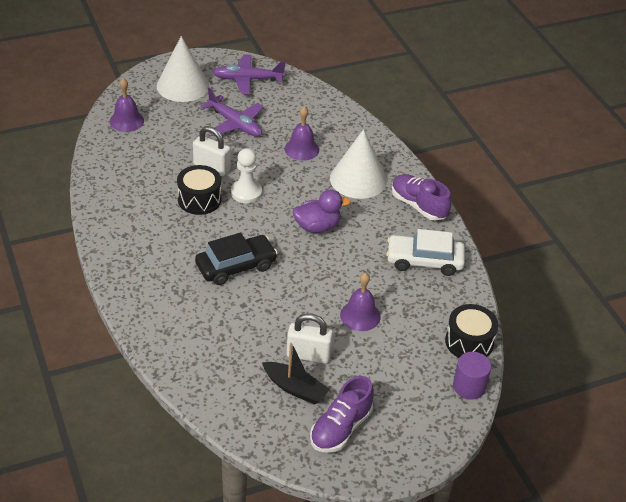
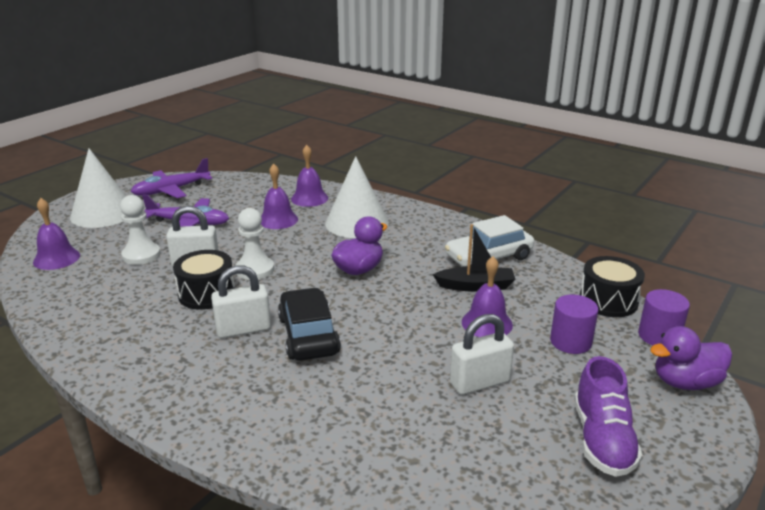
camera: 30 degrees left, 15 degrees down
black car [195,233,278,285] -> black car turned 45 degrees counterclockwise [278,288,341,361]
black boat [262,343,330,404] -> black boat moved to [433,224,516,292]
purple shoe [392,174,452,221] -> none
none -> white pawn [120,195,161,265]
none -> white padlock [211,265,271,338]
none -> purple bell [291,145,328,207]
none -> purple cylinder [550,295,599,354]
none -> purple duck [650,326,732,390]

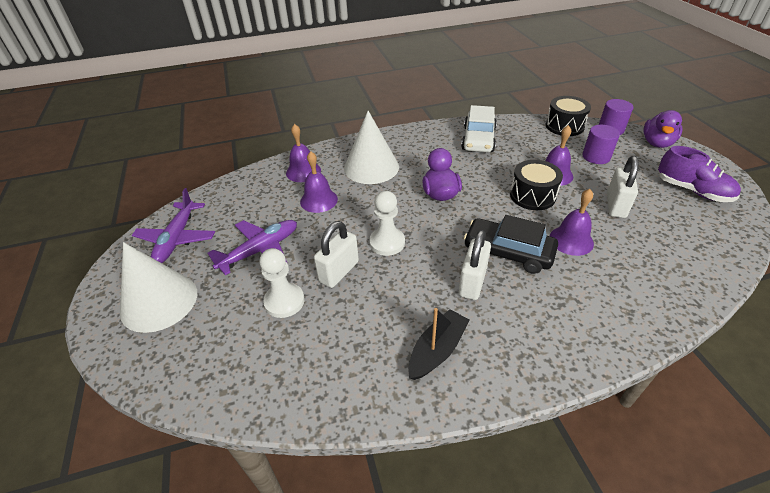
camera: 50 degrees left, 15 degrees up
purple bell [33,198,80,270] -> purple bell moved to [550,189,594,256]
black drum [173,250,235,310] -> black drum moved to [510,160,563,210]
black boat [433,224,516,292] -> black boat moved to [408,308,469,380]

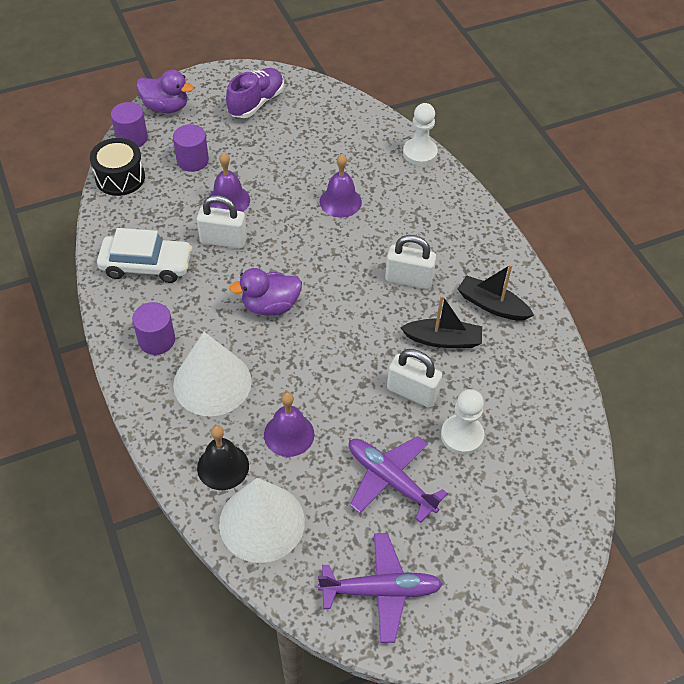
camera: 100 degrees left, 10 degrees up
white cone [120,242,197,333] -> white cone moved to [219,478,305,563]
purple bell [286,124,321,182] -> black bell [197,425,249,490]
white pawn [369,191,405,256] -> white pawn moved to [403,103,438,165]
black car [464,215,558,274] -> none
black drum [510,160,563,210] -> none
white padlock [607,156,639,218] -> white padlock moved to [197,195,247,249]
none -> purple cylinder [132,302,175,355]
none -> black boat [400,295,482,348]

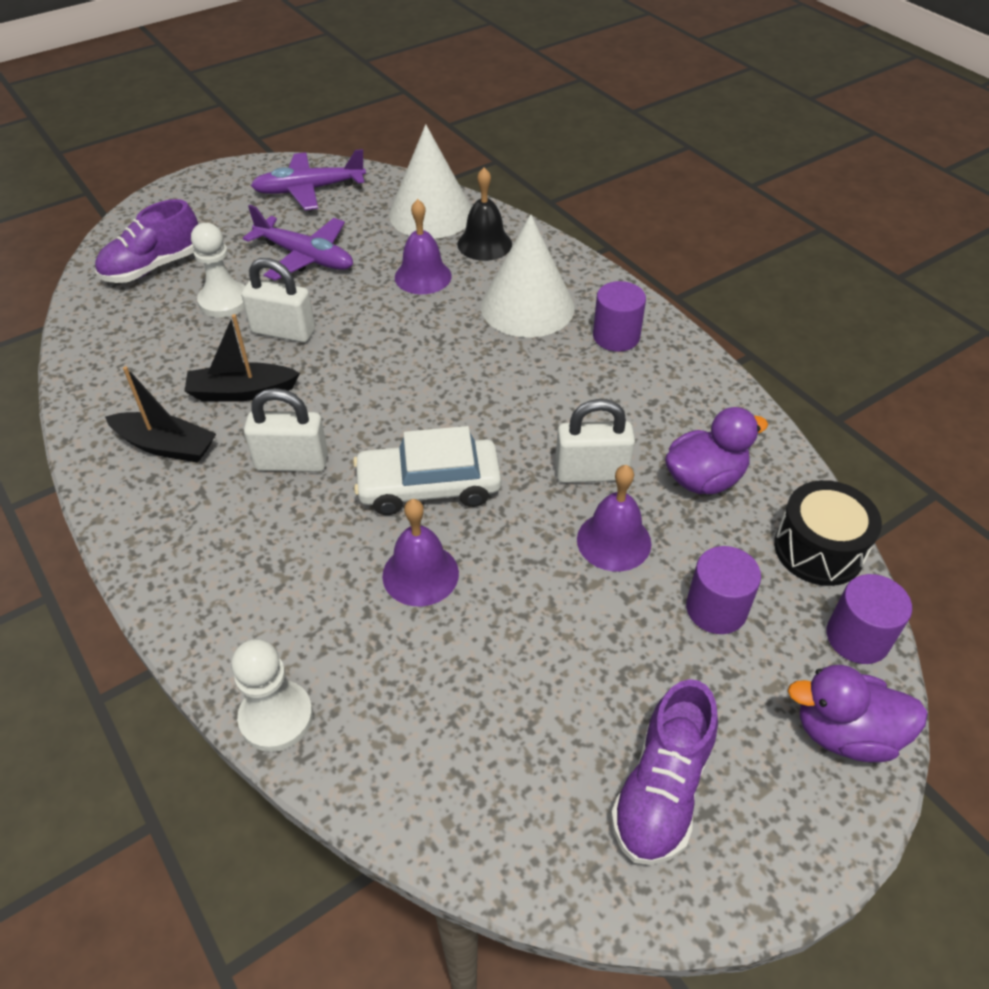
camera: 170 degrees right, 5 degrees down
white car [97,228,192,283] -> white car moved to [353,426,501,515]
purple duck [229,268,302,315] -> purple duck moved to [665,407,768,494]
none -> purple shoe [95,199,198,283]

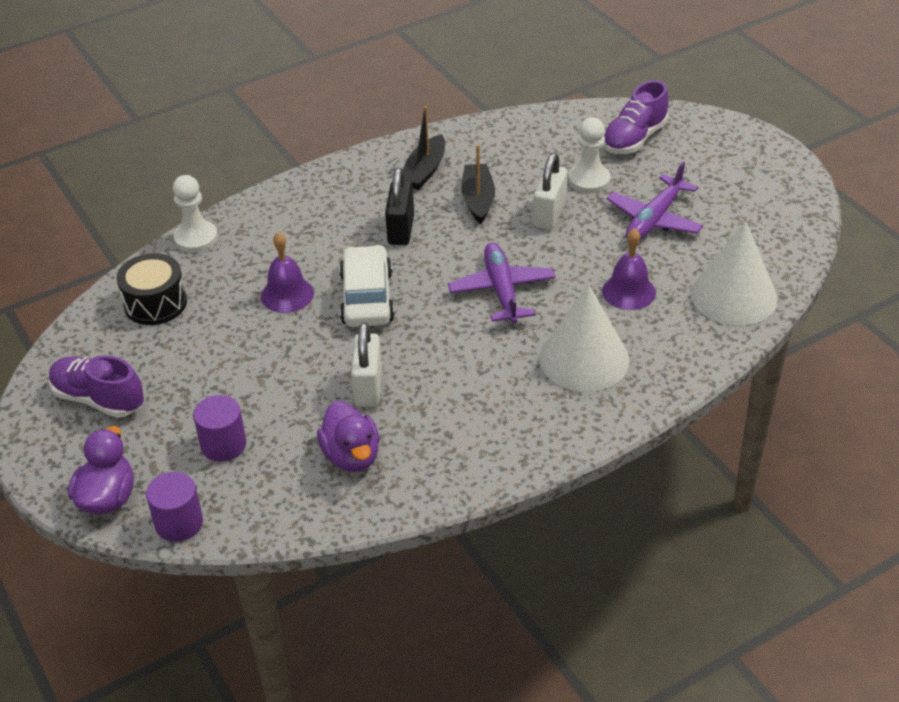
camera: 95 degrees right, 5 degrees down
purple shoe [95,199,198,283] -> purple shoe turned 105 degrees counterclockwise [603,80,669,154]
white padlock [244,388,328,472] -> black padlock [385,168,414,245]
purple plane [251,149,366,210] -> purple plane moved to [448,243,555,324]
black bell [457,168,512,261] -> none
purple bell [577,465,651,571] -> none
purple cylinder [593,281,646,352] -> none
black drum [774,480,882,586] -> black drum moved to [116,253,187,325]

